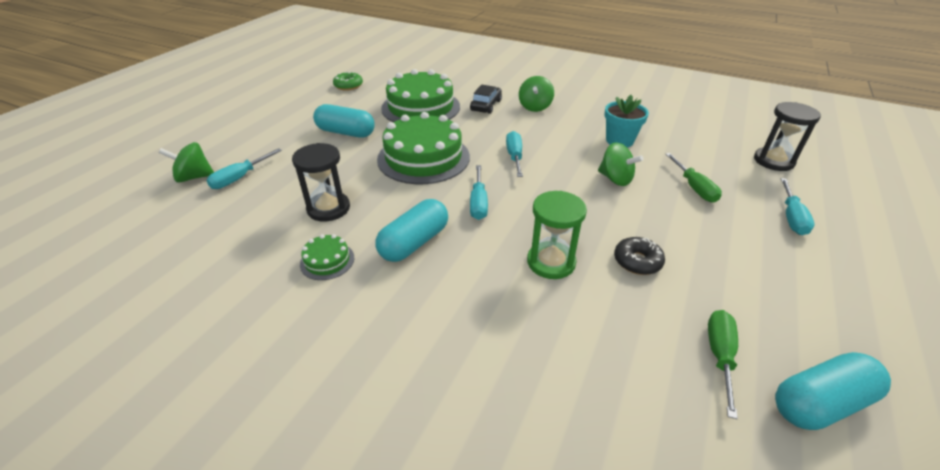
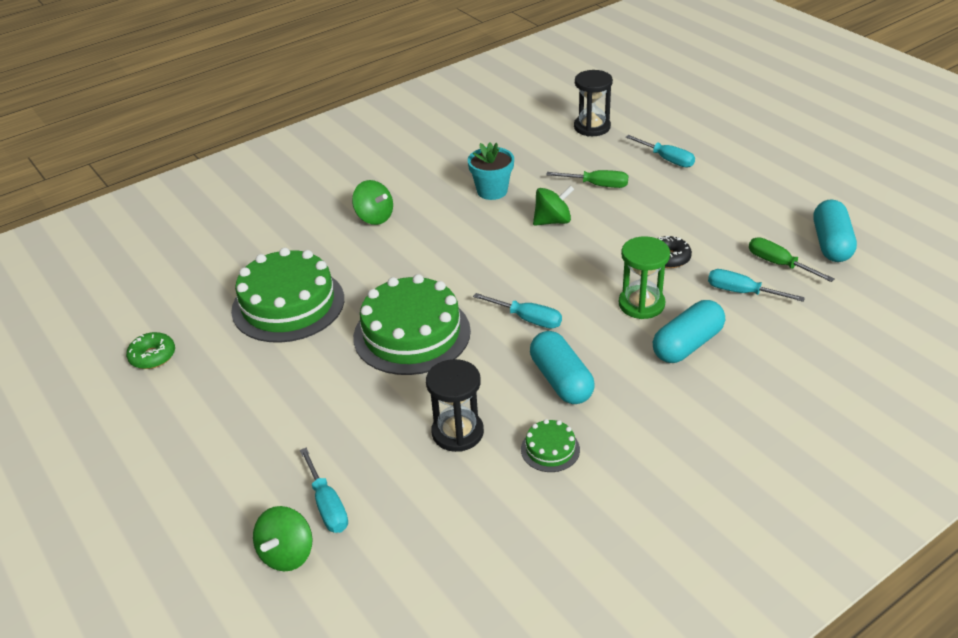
camera: 60 degrees left, 0 degrees up
turquoise capsule [313,104,375,137] -> turquoise capsule moved to [653,300,725,363]
black car [470,85,502,114] -> none
turquoise screwdriver [506,131,523,177] -> turquoise screwdriver moved to [708,269,805,302]

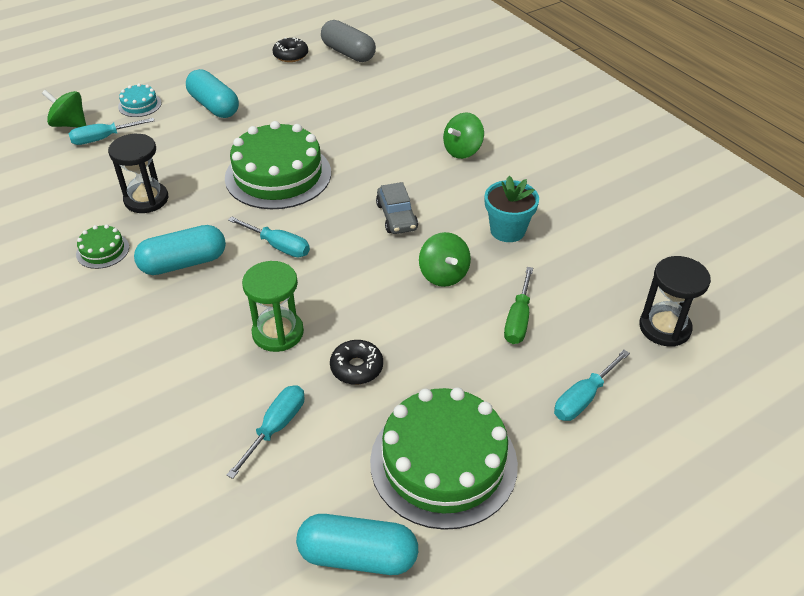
camera: 90 degrees right, 5 degrees up
green donut [126,332,175,369] -> black donut [273,37,308,62]
green cake [231,247,344,343] -> green cake moved to [370,387,518,530]
turquoise screwdriver [473,293,562,329] -> turquoise screwdriver turned 90 degrees counterclockwise [228,216,310,257]
turquoise capsule [653,300,725,363] -> turquoise capsule moved to [186,69,239,118]
green screwdriver [749,237,835,282] -> none
none -> turquoise cake [118,83,161,117]
none -> grey capsule [321,20,376,62]
none -> grey car [376,182,418,234]

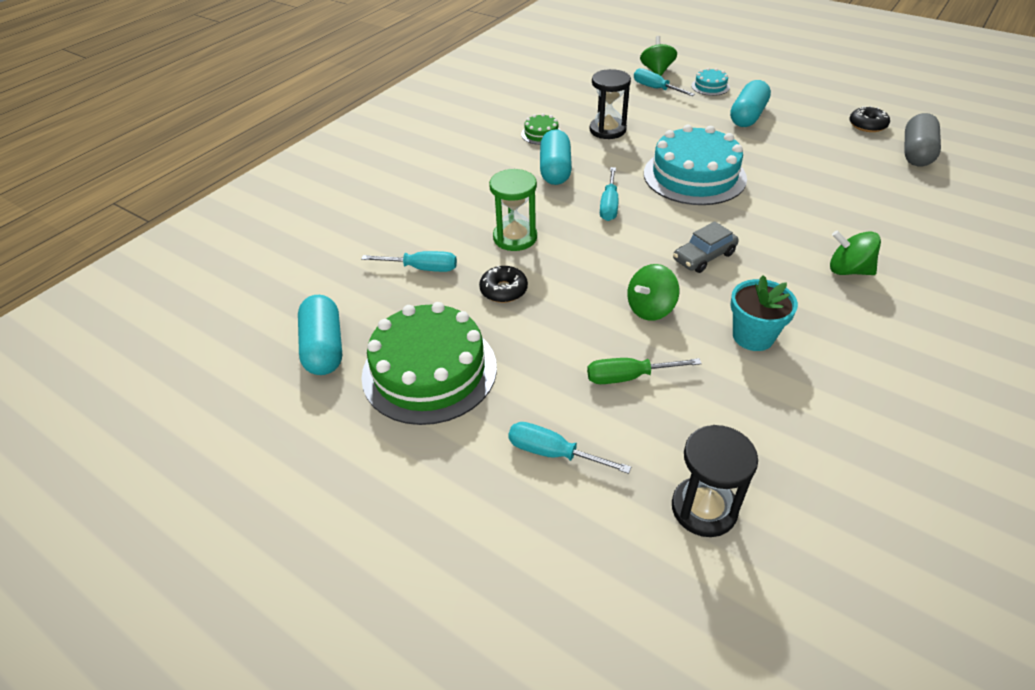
camera: 70 degrees right, 0 degrees up
turquoise capsule [134,225,226,275] -> turquoise capsule turned 45 degrees clockwise [540,129,572,185]
green cake [225,121,331,209] -> turquoise cake [644,125,747,205]

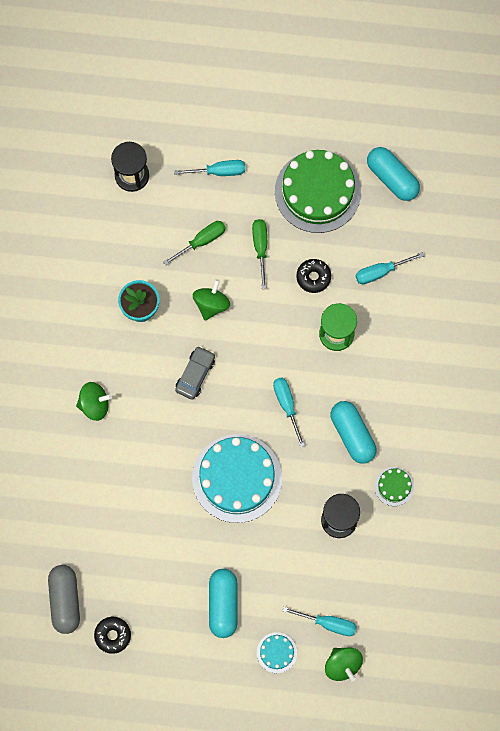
camera: 150 degrees right, 30 degrees up
none -> green screwdriver [252,219,267,289]

